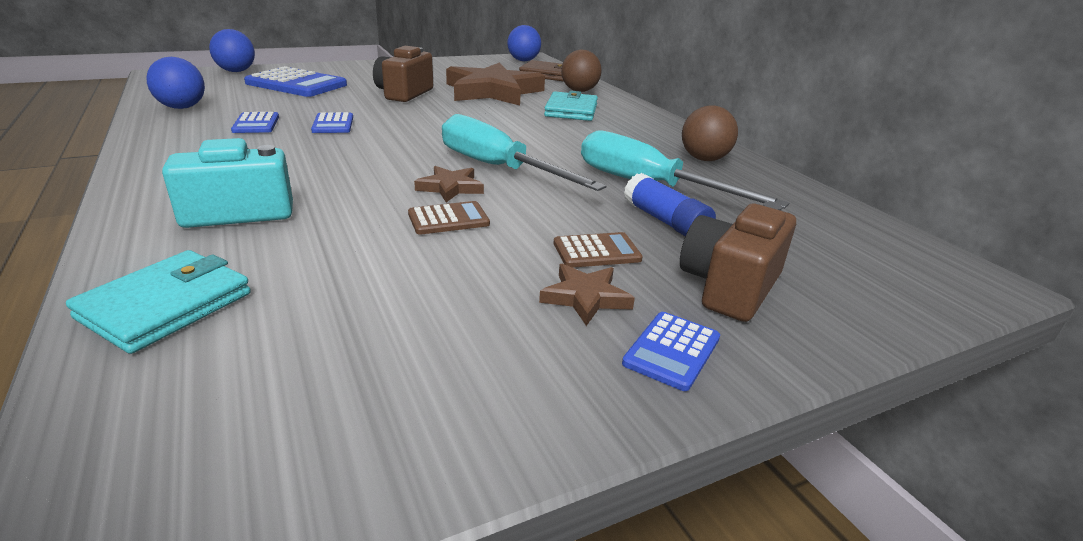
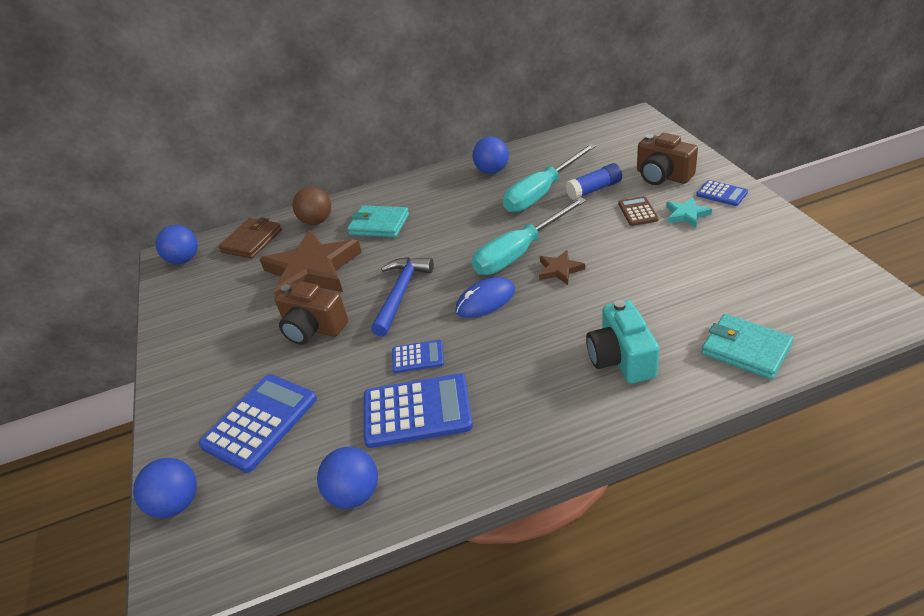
camera: 75 degrees left, 10 degrees up
blue calculator [231,112,279,133] -> blue calculator [364,373,473,448], size x1.91
brown calculator [408,201,490,235] -> none
brown star [539,264,635,326] -> turquoise star [666,197,712,228]
brown ball [682,105,738,161] -> blue ball [473,137,509,174]
none -> blue hammer [371,257,434,337]
none -> blue mouse [455,277,515,318]

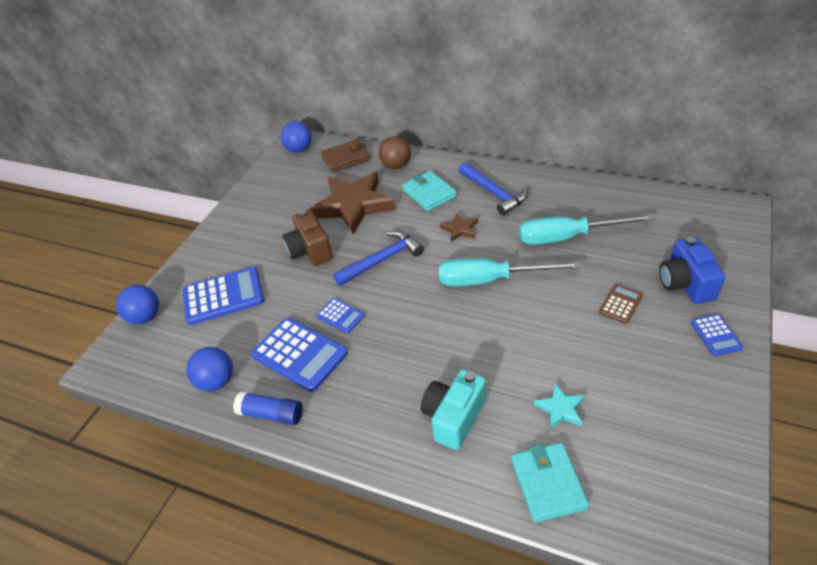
camera: 40 degrees right, 5 degrees up
blue mouse [455,277,515,318] -> none
blue ball [473,137,509,174] -> none
brown star [539,250,585,285] -> brown star moved to [440,212,478,242]
blue glue stick [566,163,622,200] -> blue glue stick moved to [233,391,303,425]
brown camera [637,133,698,185] -> blue camera [659,237,725,304]
turquoise star [666,197,712,228] -> turquoise star moved to [534,383,585,429]
none -> blue hammer [459,162,528,216]

